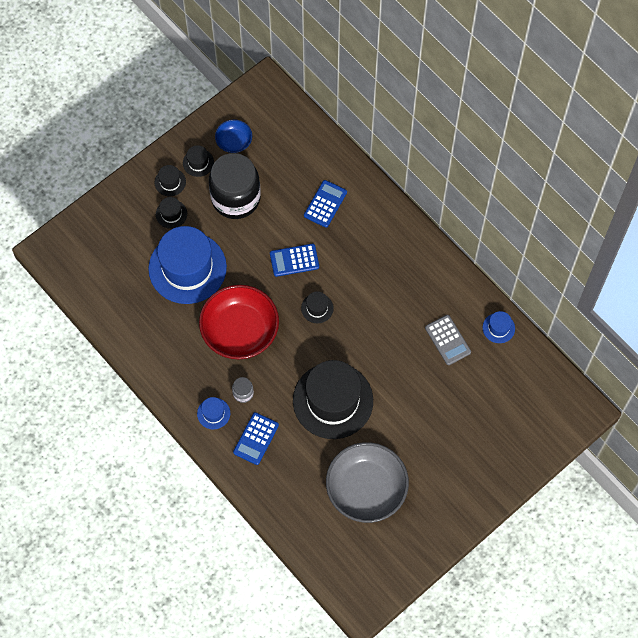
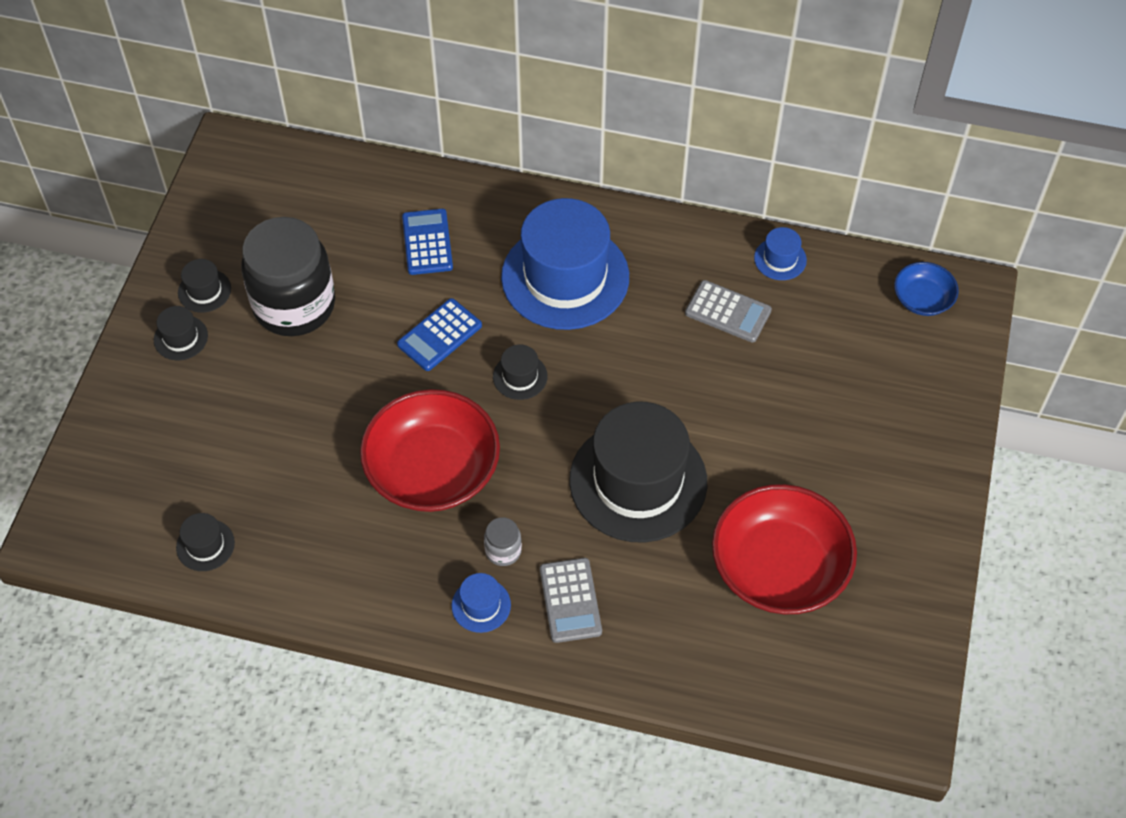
camera: 35 degrees left, 10 degrees down
blue hat [148,226,227,304] -> blue hat moved to [501,198,629,330]
black hat [156,197,187,229] -> black hat moved to [176,513,235,571]
blue bowl [215,119,252,153] -> blue bowl moved to [894,262,959,316]
blue calculator [233,412,279,465] -> grey calculator [540,558,602,643]
grey bowl [326,442,409,523] -> red bowl [712,484,857,614]

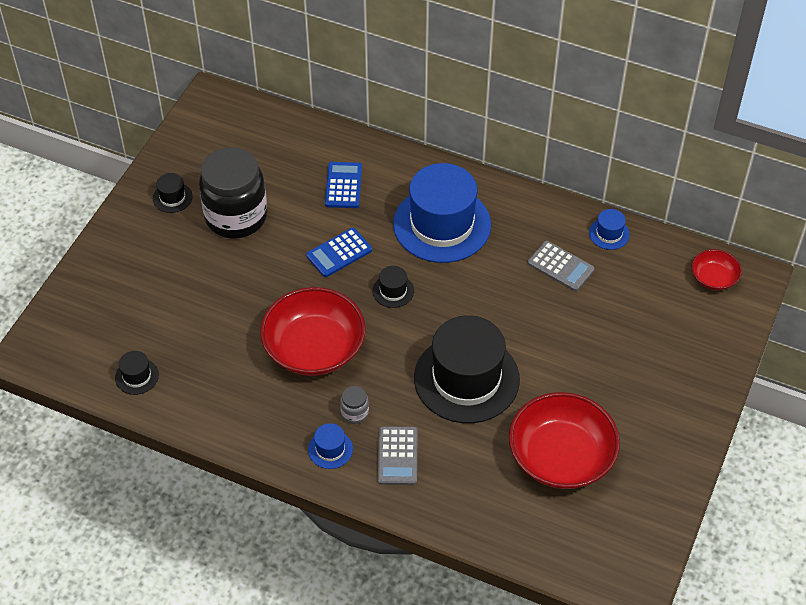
camera: 10 degrees right, 5 degrees down
black hat [154,306,208,360] -> none
blue bowl [894,262,959,316] -> red bowl [691,249,742,290]

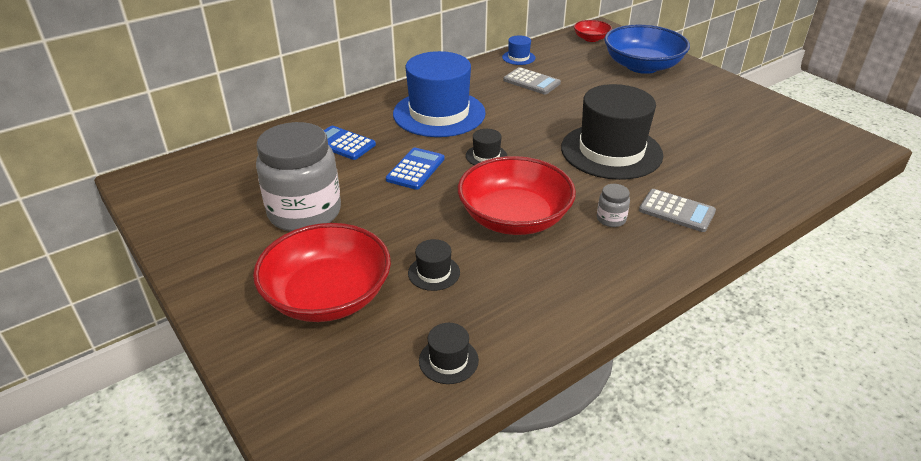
camera: 60 degrees left, 15 degrees down
black hat [153,173,193,213] -> black hat moved to [408,239,460,291]
black jar [199,147,267,239] -> grey jar [256,122,341,232]
blue calculator [306,228,372,277] -> blue calculator turned 150 degrees counterclockwise [386,148,444,190]
blue hat [308,423,353,469] -> none
red bowl [509,392,620,489] -> red bowl moved to [253,223,391,322]
grey calculator [528,241,595,291] -> grey calculator turned 60 degrees clockwise [503,67,561,94]
none -> blue bowl [604,25,690,74]

